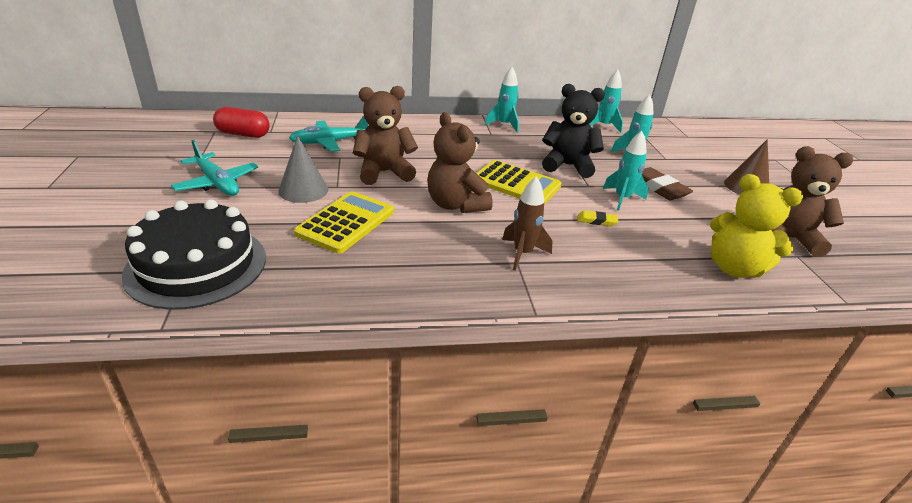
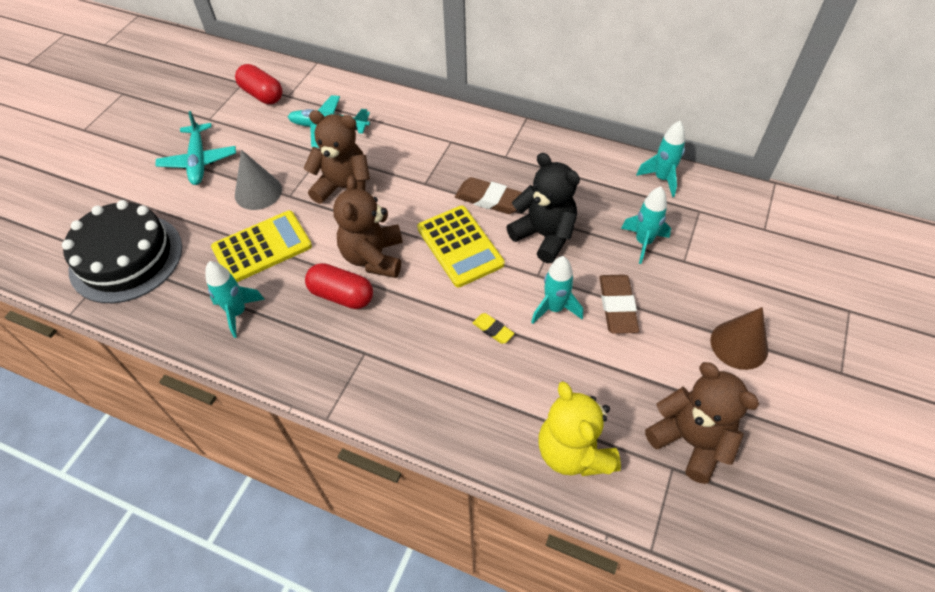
camera: 35 degrees right, 20 degrees up
turquoise rocket [485,67,519,133] -> turquoise rocket moved to [205,261,265,338]
brown rocket [502,176,553,271] -> none
none -> red capsule [305,263,373,309]
none -> brown eraser [455,177,522,214]

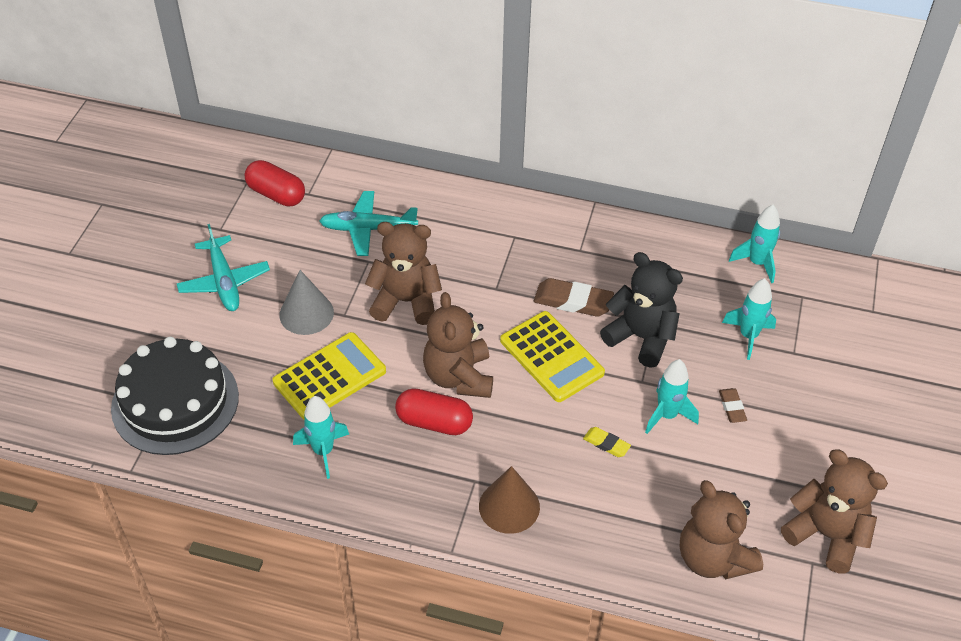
camera: 10 degrees left, 5 degrees down
yellow teddy bear [539,381,621,476] -> brown teddy bear [680,480,763,579]
brown eraser [599,274,639,334] -> brown eraser [719,388,747,423], size x0.55
brown cone [710,307,768,370] -> brown cone moved to [479,466,540,534]

